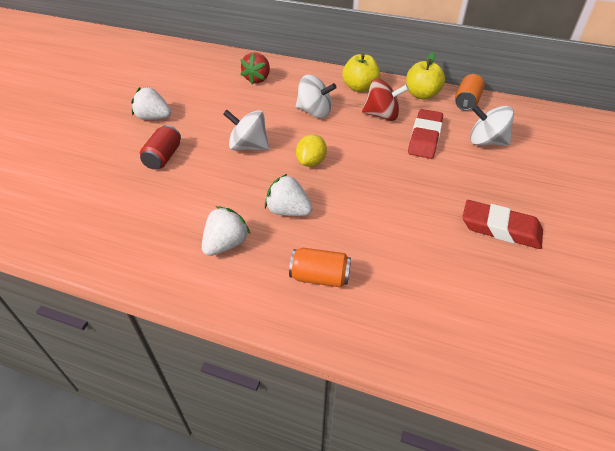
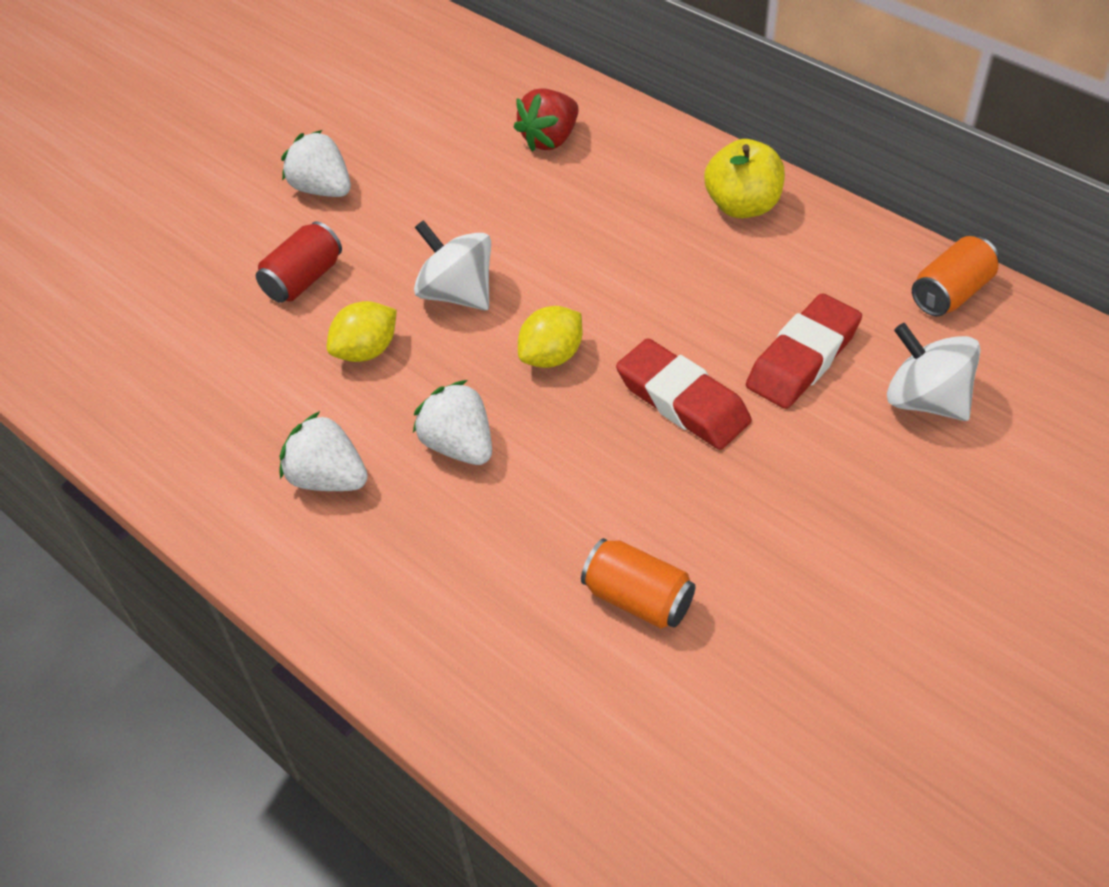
camera: 25 degrees right, 5 degrees up
white strawberry [202,206,250,256] -> white strawberry turned 120 degrees counterclockwise [279,411,368,491]
orange can [289,248,351,287] -> orange can moved to [581,538,696,628]
white spinning top [296,75,337,118] -> none
red spinning top [362,78,409,121] -> none
yellow apple [406,52,445,100] -> none
red eraser [462,200,543,249] -> red eraser moved to [616,338,752,450]
none -> yellow lemon [327,301,397,362]

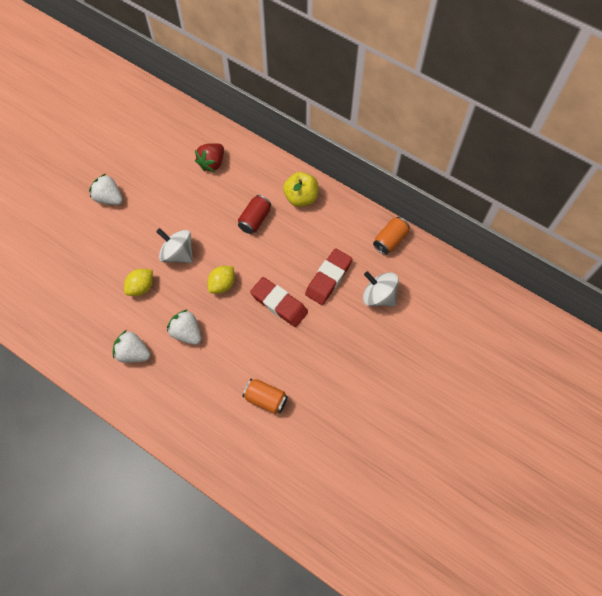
camera: 10 degrees left, 15 degrees up
red can [256,221,342,303] -> red can moved to [238,195,271,234]

